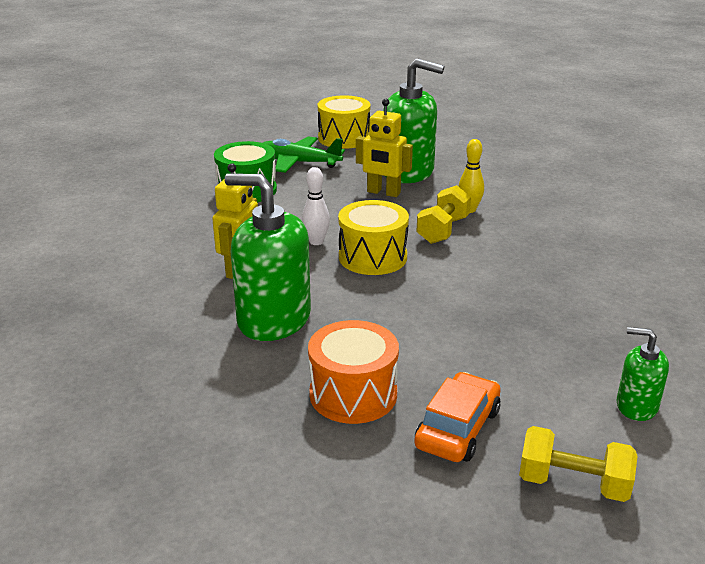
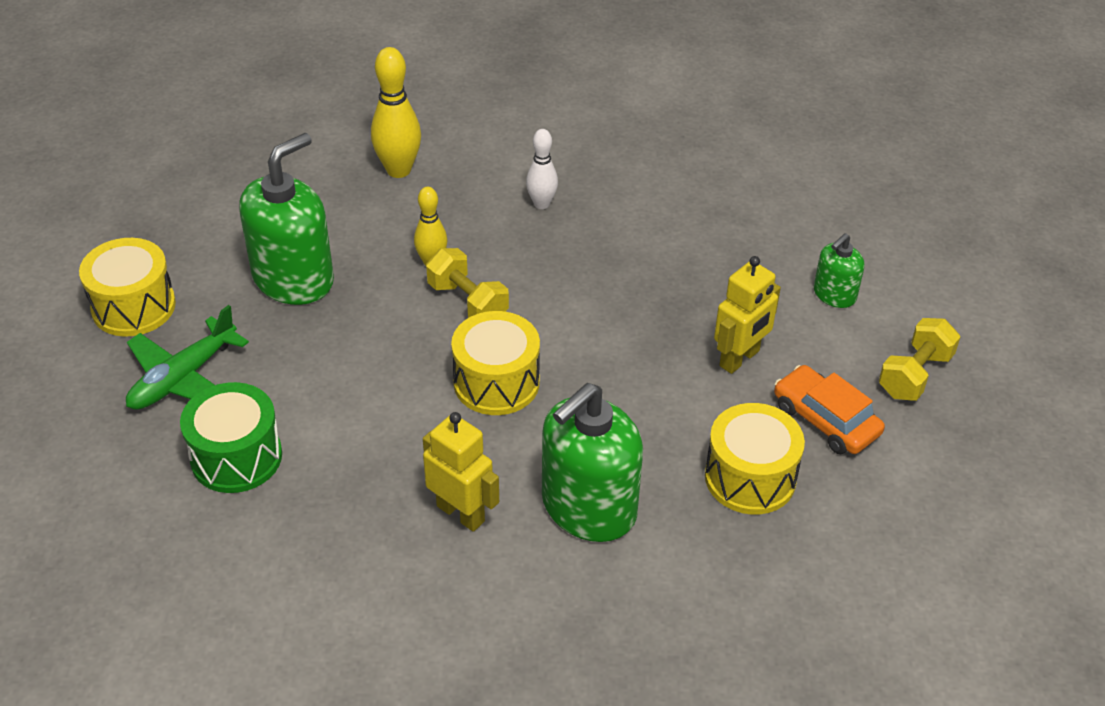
camera: 70 degrees left, 15 degrees up
white bowling pin [302,167,330,245] -> white bowling pin moved to [526,129,558,209]
orange drum [308,320,399,424] -> yellow drum [705,403,805,514]
yellow robot [356,99,413,197] -> yellow robot moved to [714,256,781,374]
none -> yellow bowling pin [371,47,421,178]

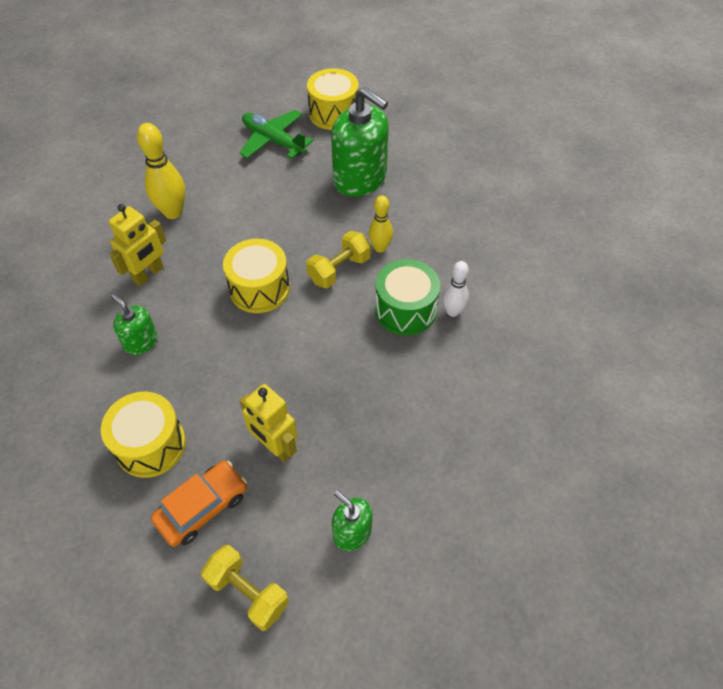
camera: 90 degrees right, 10 degrees up
green drum [180,382,282,493] -> green drum moved to [375,259,440,336]
yellow bowling pin [371,47,421,178] -> yellow bowling pin moved to [137,123,185,219]
green soap dispenser [542,383,643,542] -> green soap dispenser [111,294,158,355], size x0.51

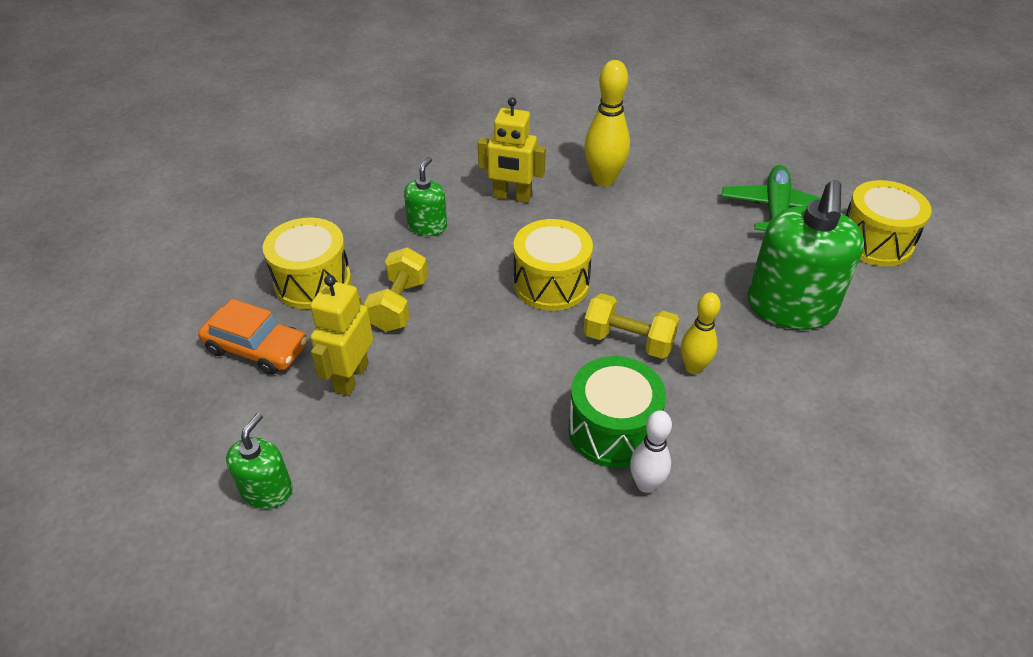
camera: 65 degrees right, 10 degrees down
yellow dumbbell [201,545,289,631] -> yellow dumbbell moved to [364,247,428,332]

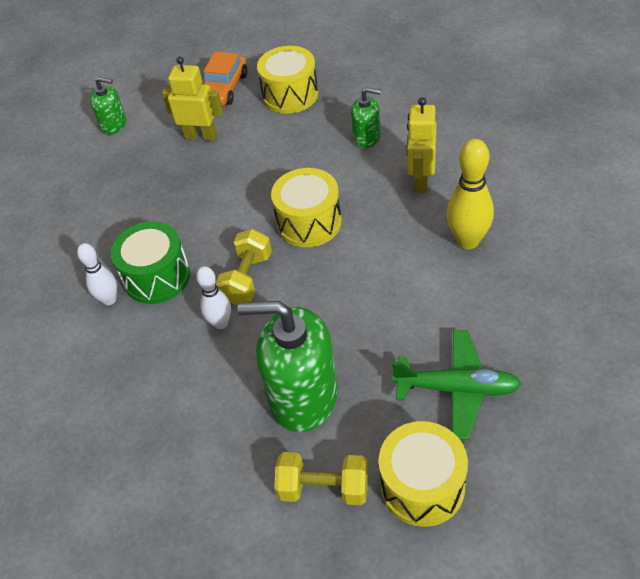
camera: 90 degrees right, 5 degrees up
yellow dumbbell [364,247,428,332] -> yellow dumbbell moved to [274,452,368,505]
yellow bowling pin [681,292,721,374] -> white bowling pin [196,266,231,329]

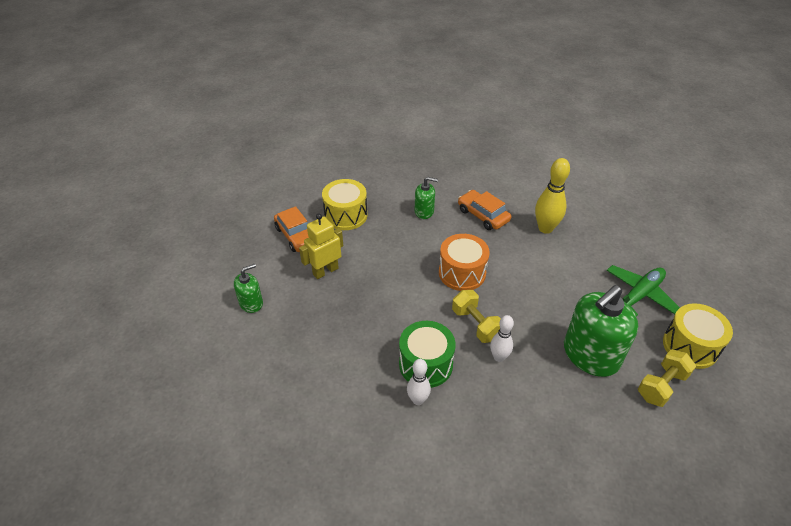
camera: 55 degrees left, 5 degrees down
yellow drum [271,168,342,247] -> orange drum [439,234,490,291]
green soap dispenser [351,87,381,148] -> green soap dispenser turned 45 degrees clockwise [415,177,438,219]
yellow robot [407,97,437,193] -> orange car [458,190,511,230]

